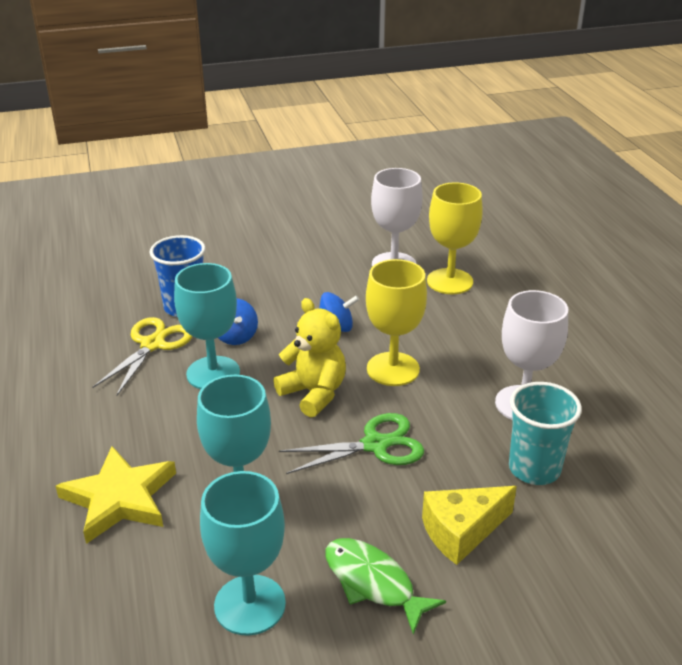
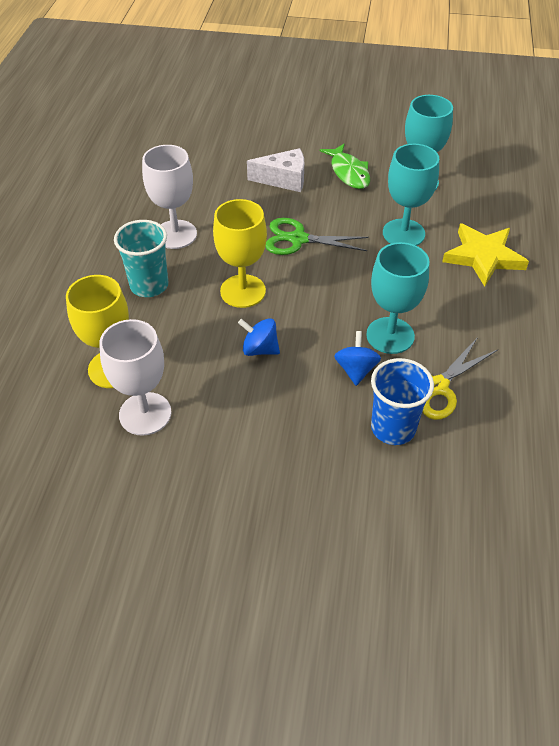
camera: 155 degrees left, 15 degrees up
yellow teddy bear [273,298,346,417] -> none
yellow cheese [422,486,517,565] -> white cheese [247,148,304,192]
turquoise cup [509,382,582,485] -> turquoise cup moved to [114,220,168,297]

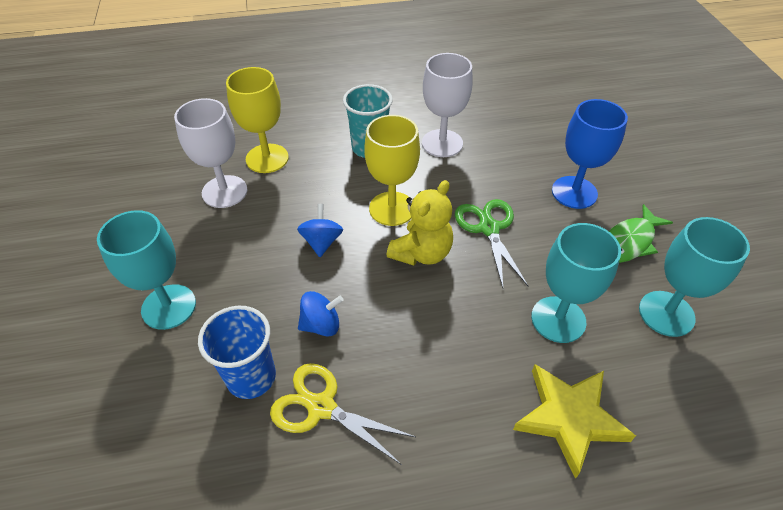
camera: 70 degrees right, 0 degrees up
white cheese [247,148,304,192] -> blue goblet [552,99,628,209]
turquoise goblet [366,242,429,354] -> turquoise goblet moved to [97,210,196,330]
none -> yellow teddy bear [387,180,453,266]

